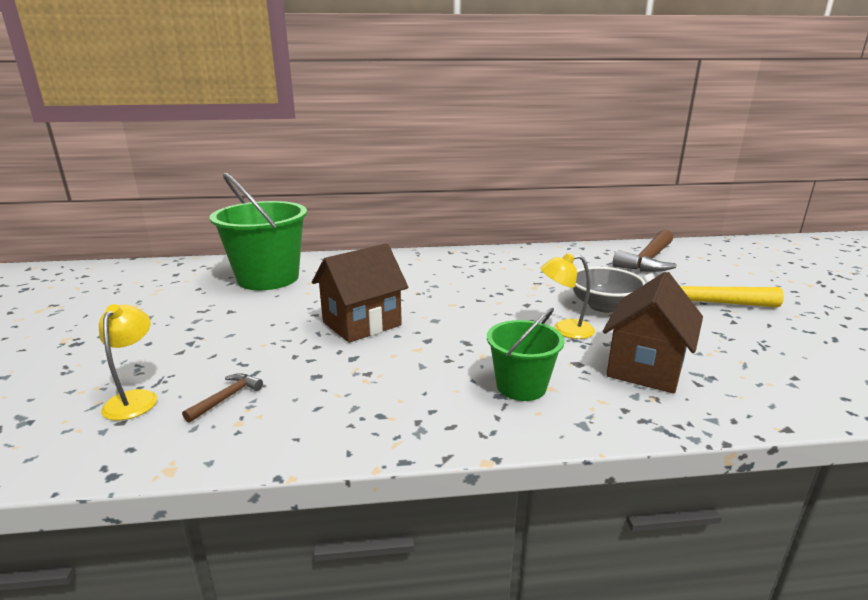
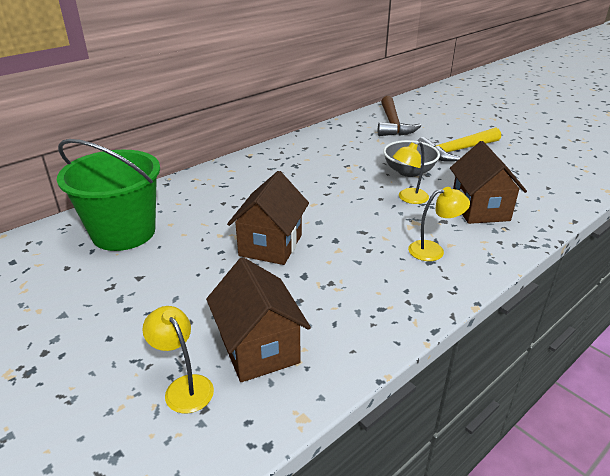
camera: 35 degrees left, 10 degrees up
brown hammer [182,373,263,423] -> brown house [206,257,311,382]
green bucket [487,308,565,401] -> yellow lamp [408,187,470,261]

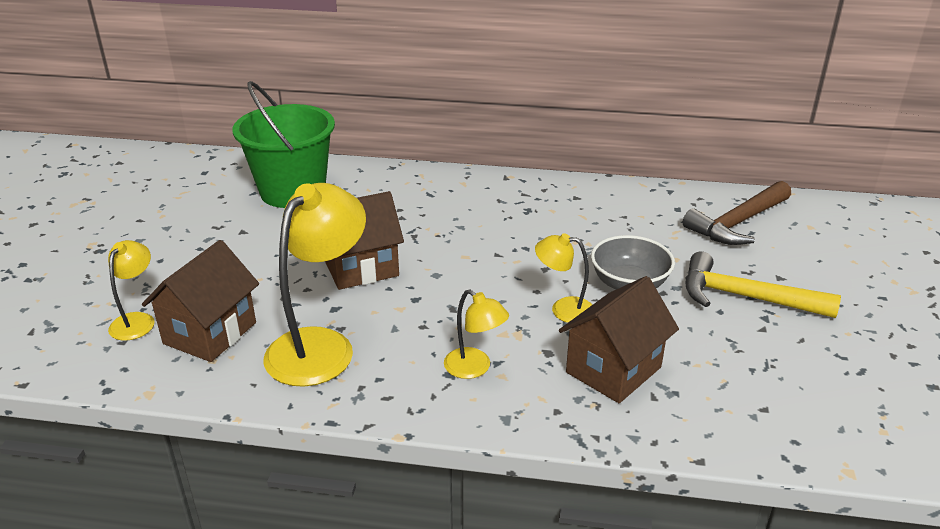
camera: 50 degrees right, 0 degrees up
none -> yellow lamp [264,183,366,387]

